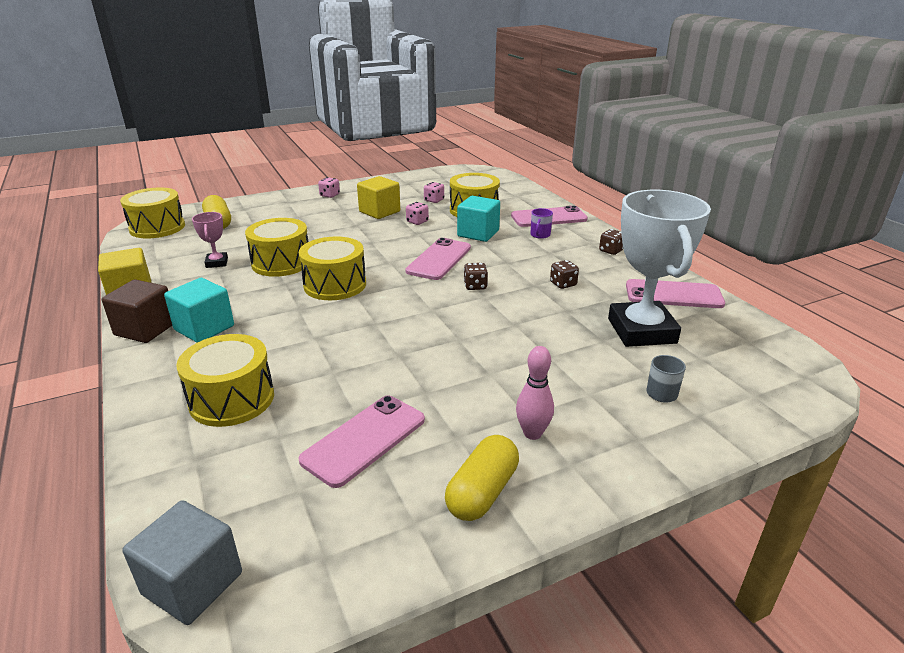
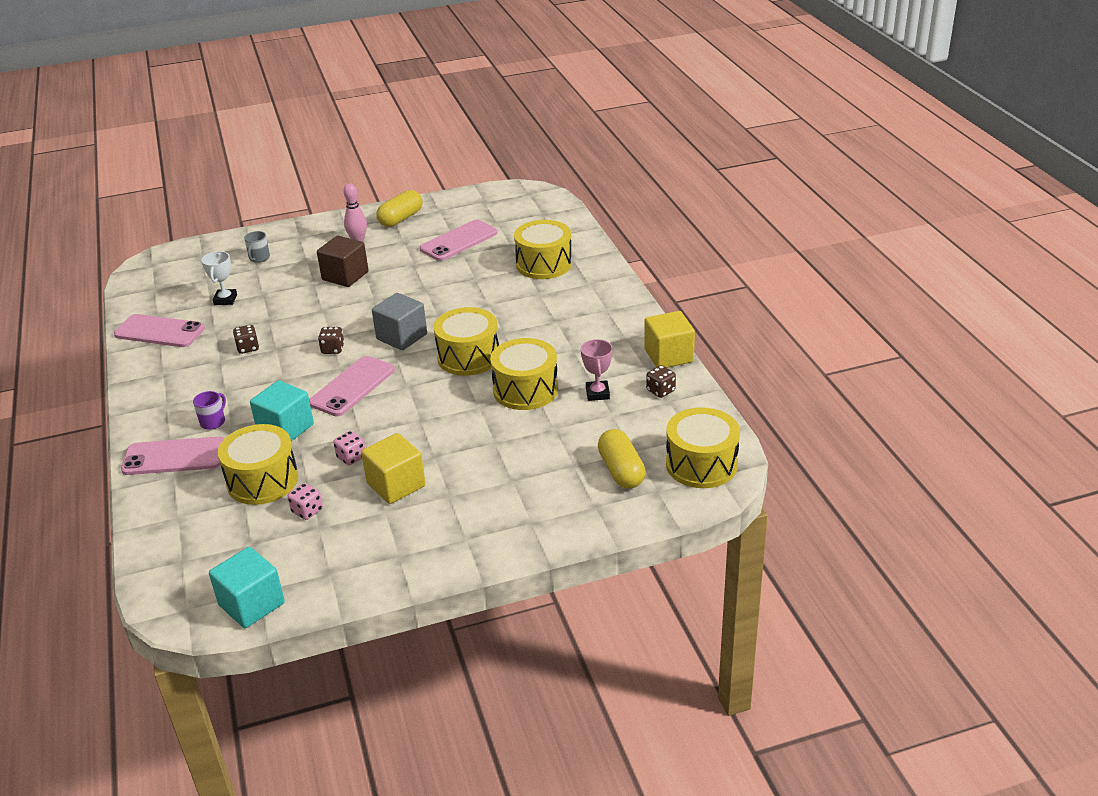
camera: 170 degrees left, 5 degrees up
brown cube [102,279,172,343] -> brown cube moved to [317,236,369,287]
grey cube [123,500,242,625] -> grey cube moved to [372,293,427,350]
turquoise cube [164,278,234,342] -> turquoise cube moved to [209,547,285,628]
pink dice [318,177,340,198] -> none
brown dice [599,229,623,255] -> brown dice moved to [646,365,676,398]
white trophy [608,190,711,347] -> white trophy [201,251,237,305], size x0.44

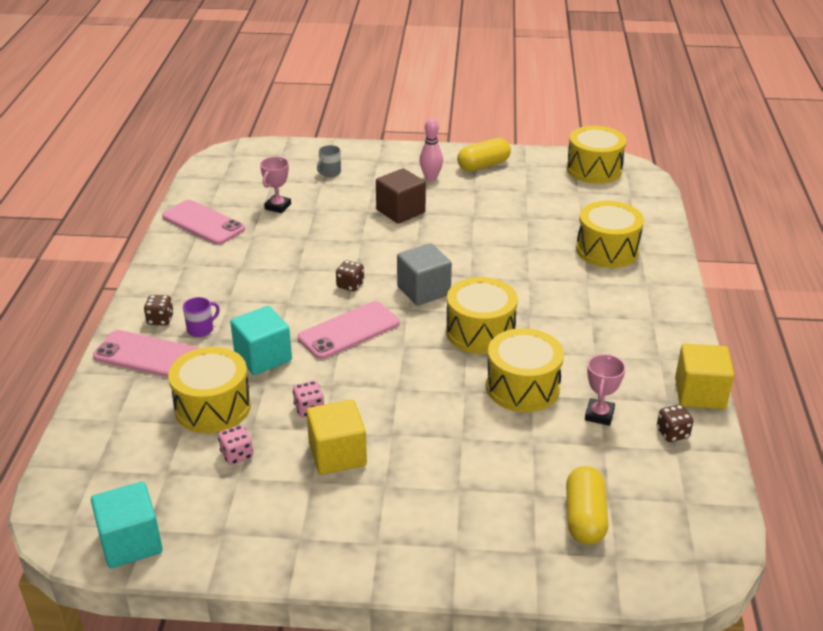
camera: 20 degrees right, 0 degrees up
white trophy [201,251,237,305] -> pink trophy [260,157,291,213]
brown dice [233,325,259,354] -> brown dice moved to [144,295,174,325]
pink phone [420,220,497,261] -> none
yellow drum [666,407,740,488] -> yellow drum moved to [567,126,626,184]

